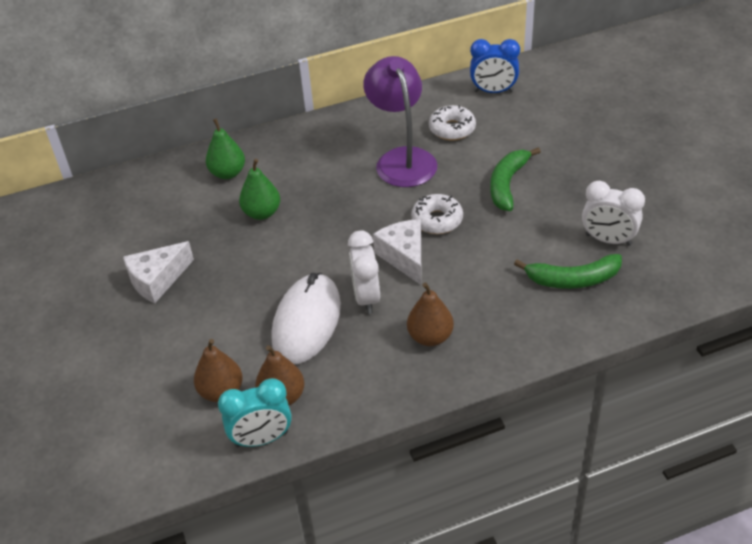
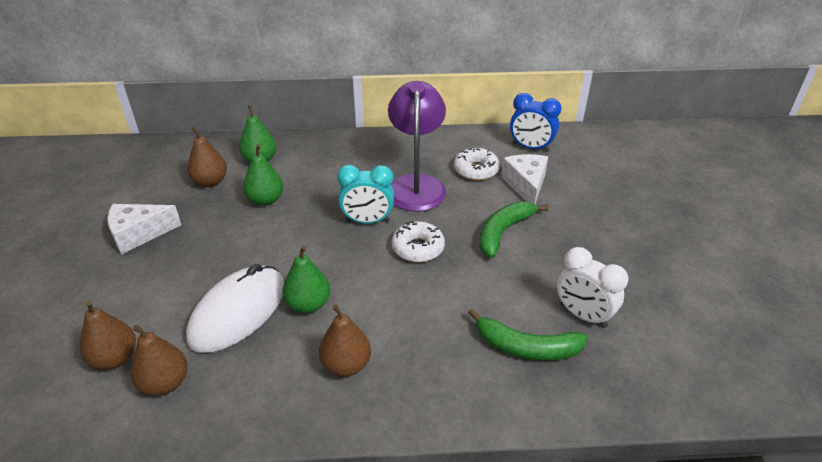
camera: 15 degrees right, 5 degrees down
turquoise clock [218,378,292,447] -> turquoise clock moved to [337,165,394,224]
white clock [348,231,380,314] -> green pear [282,245,330,313]
white cheese [373,219,421,285] -> white cheese moved to [501,154,548,205]
none -> brown pear [187,127,227,187]

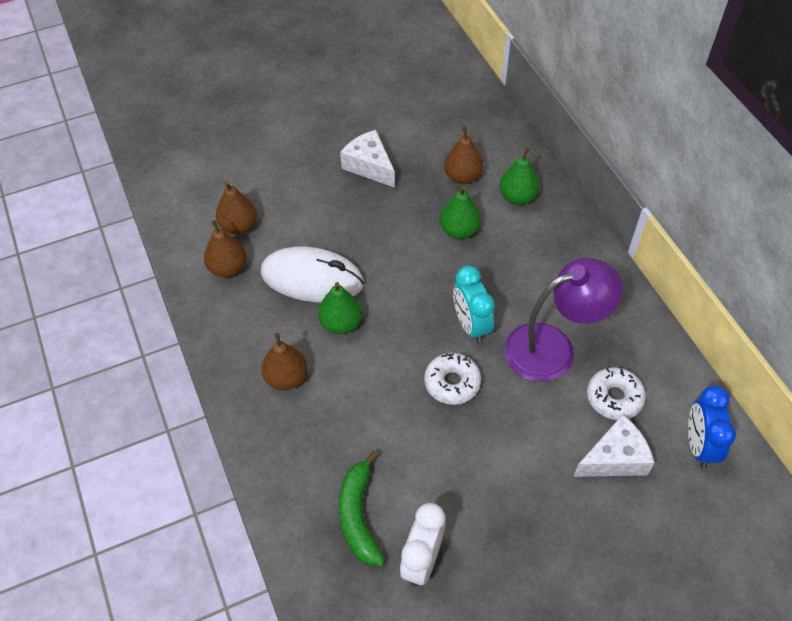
camera: 70 degrees right, 15 degrees up
green banana [479,202,549,258] -> none

